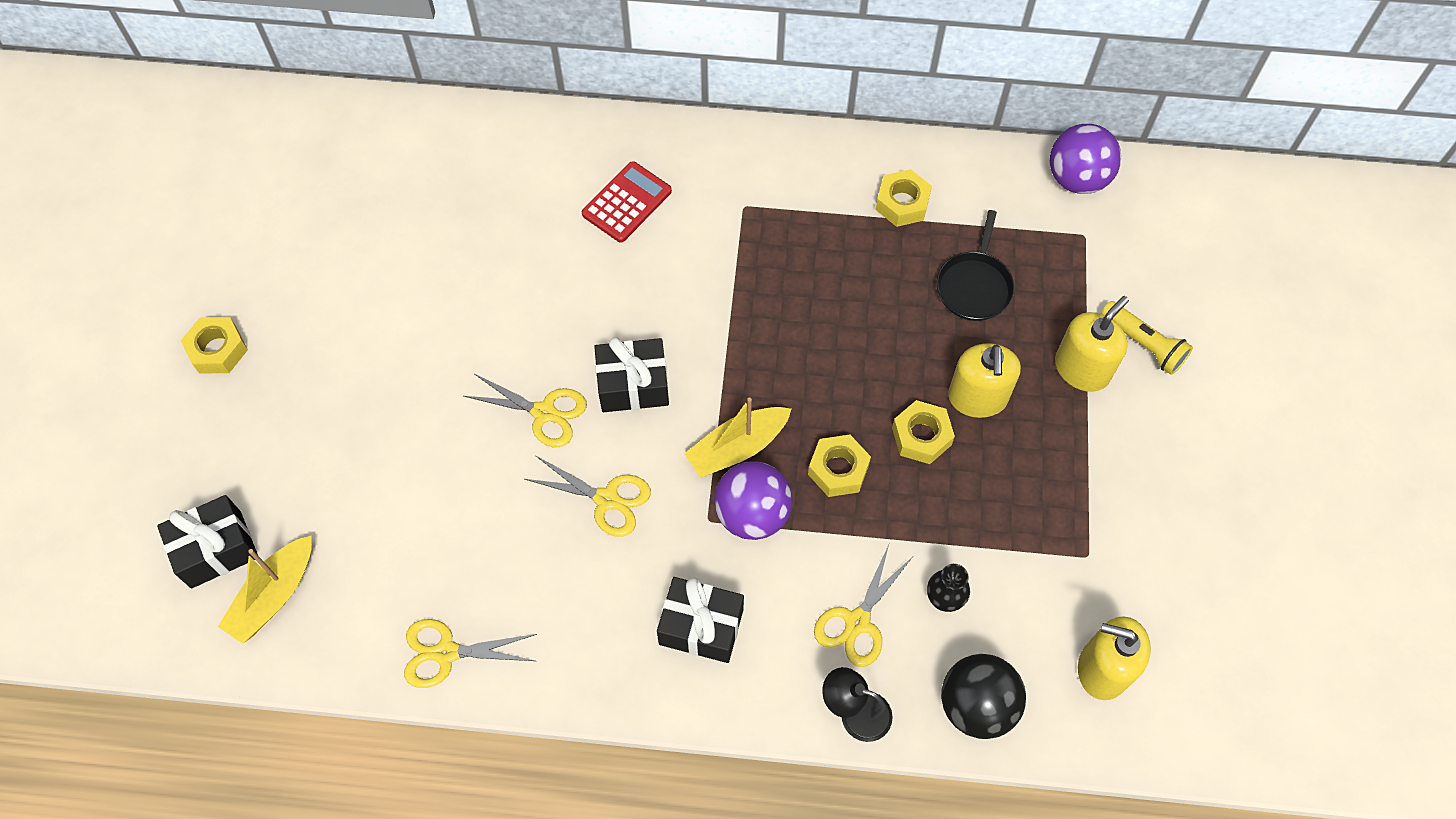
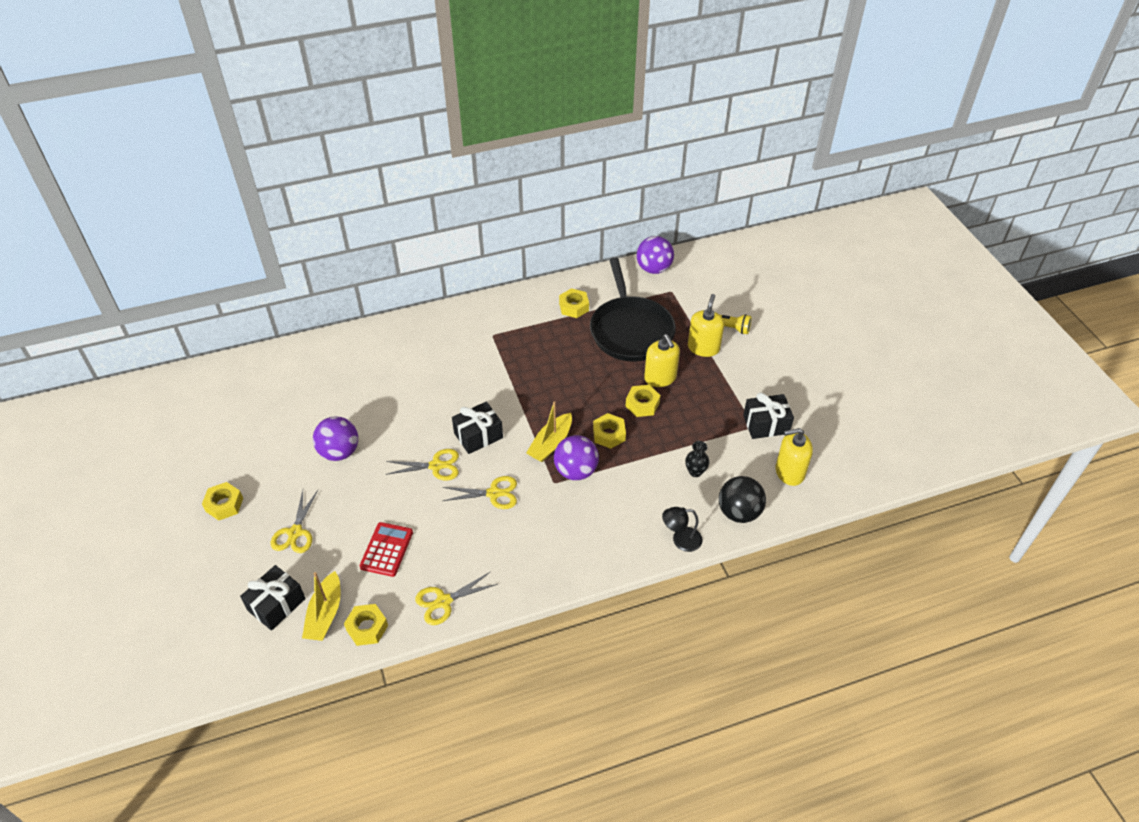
camera: 25 degrees left, 15 degrees down
red calculator [582,161,672,243] -> red calculator moved to [360,522,413,577]
black gift [657,577,744,663] -> black gift moved to [743,392,794,439]
yellow scissors [814,545,912,667] -> yellow scissors moved to [271,490,318,553]
black pan [936,210,1015,321] -> black pan [590,258,676,362], size x1.97
none -> purple ball [313,416,358,461]
none -> yellow nut [344,604,388,646]

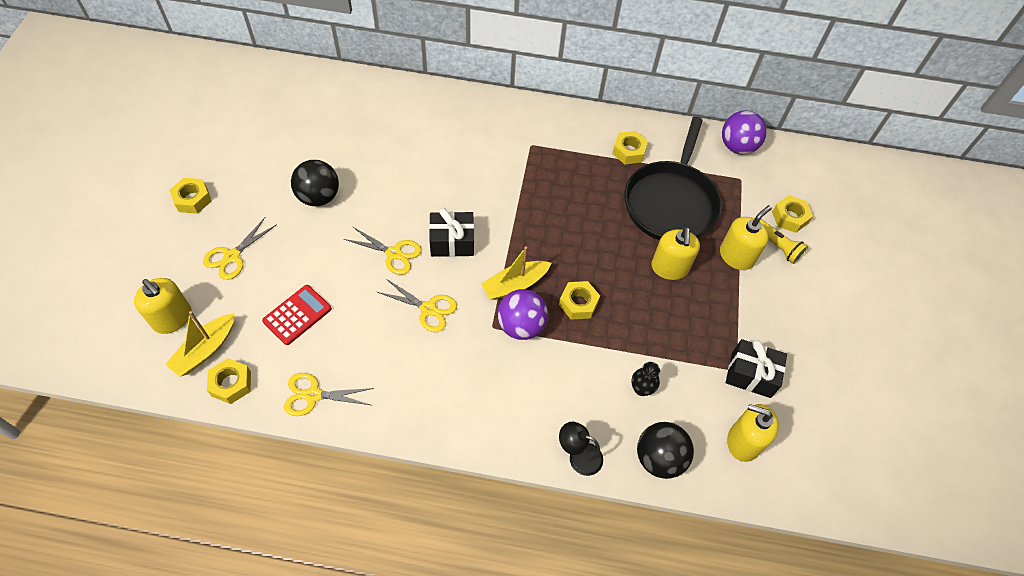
camera: 25 degrees right, 10 degrees up
black gift [240,565,306,630] -> yellow soap dispenser [134,278,192,334]
purple ball [313,416,358,461] -> black ball [291,160,339,206]
yellow nut [626,385,661,417] -> yellow nut moved to [772,195,813,233]

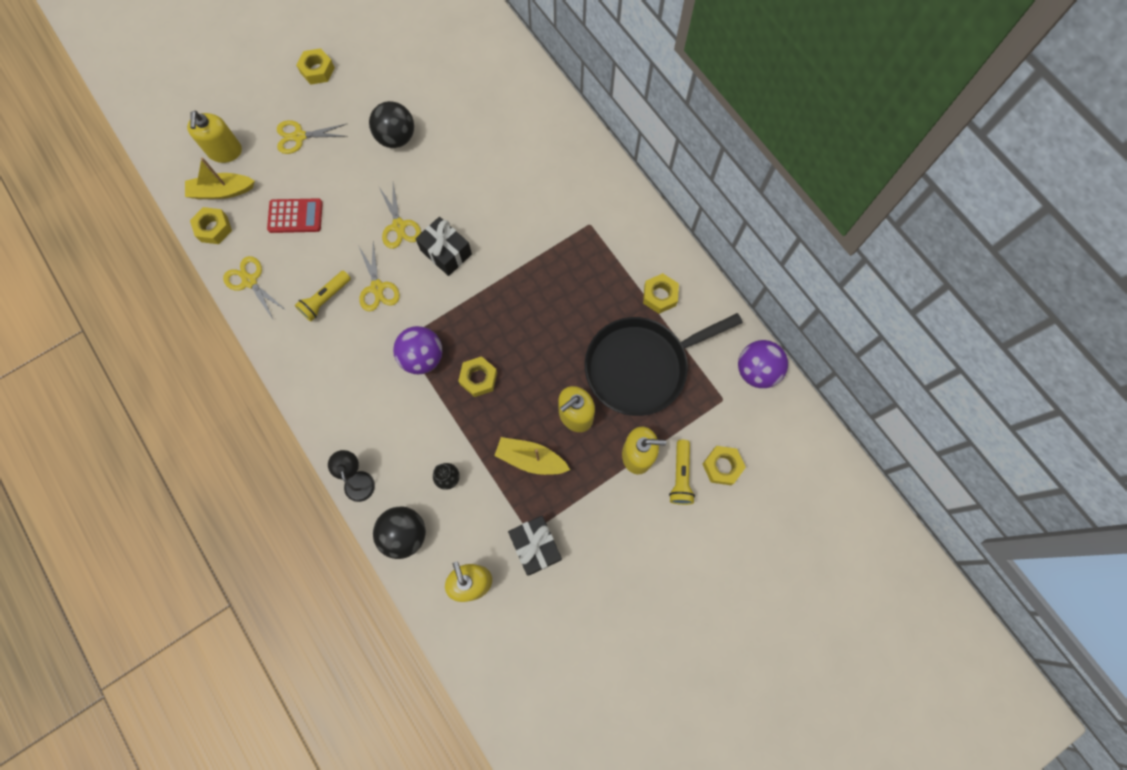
camera: 50 degrees right, 15 degrees up
yellow boat [481,246,551,300] -> yellow boat moved to [494,437,570,475]
none -> yellow flashlight [295,271,351,321]

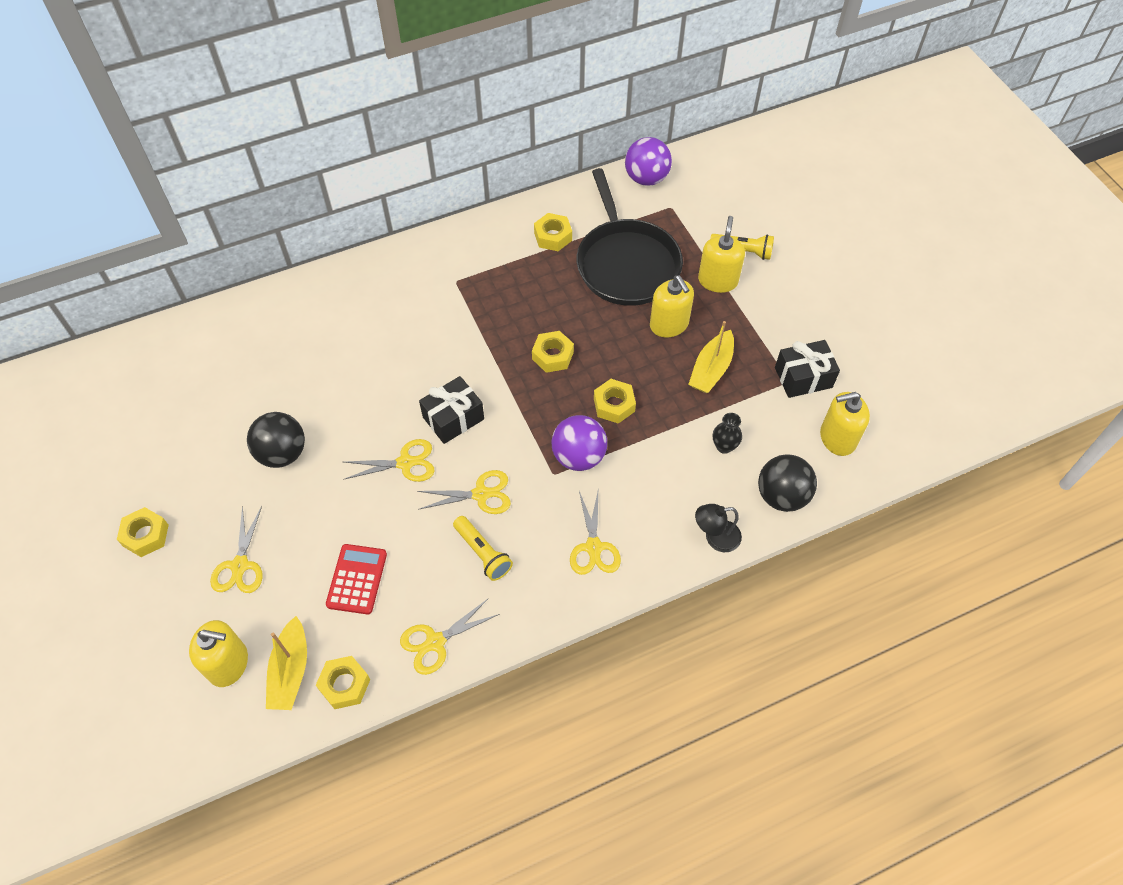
camera: 80 degrees left, 15 degrees down
yellow nut [703,446,746,485] -> yellow nut moved to [532,331,574,373]
none -> yellow scissors [570,491,621,575]

